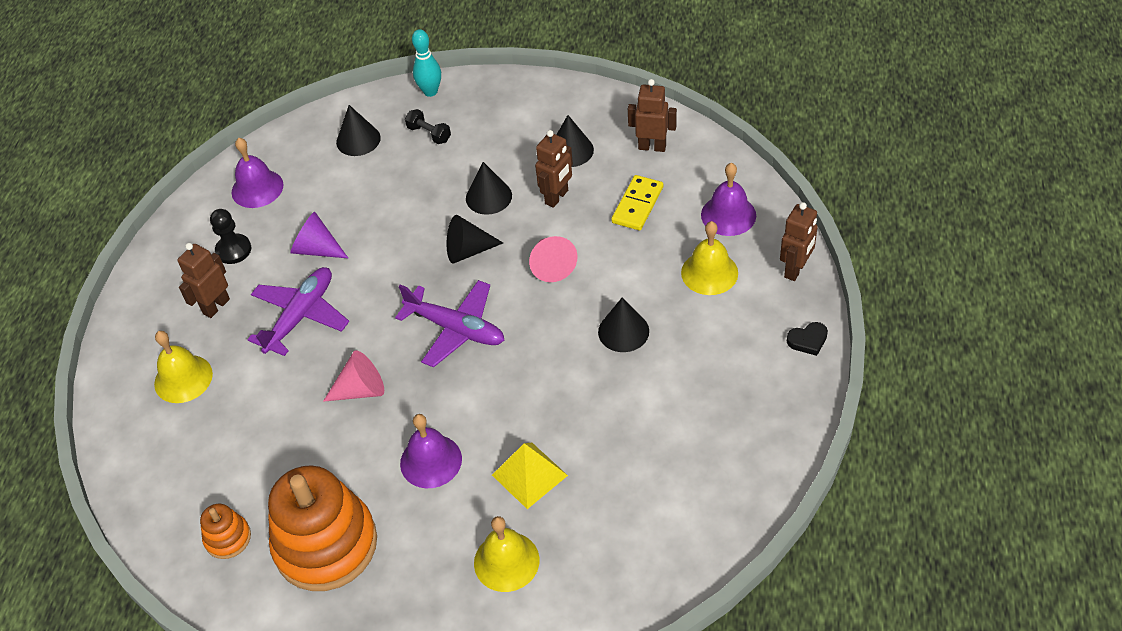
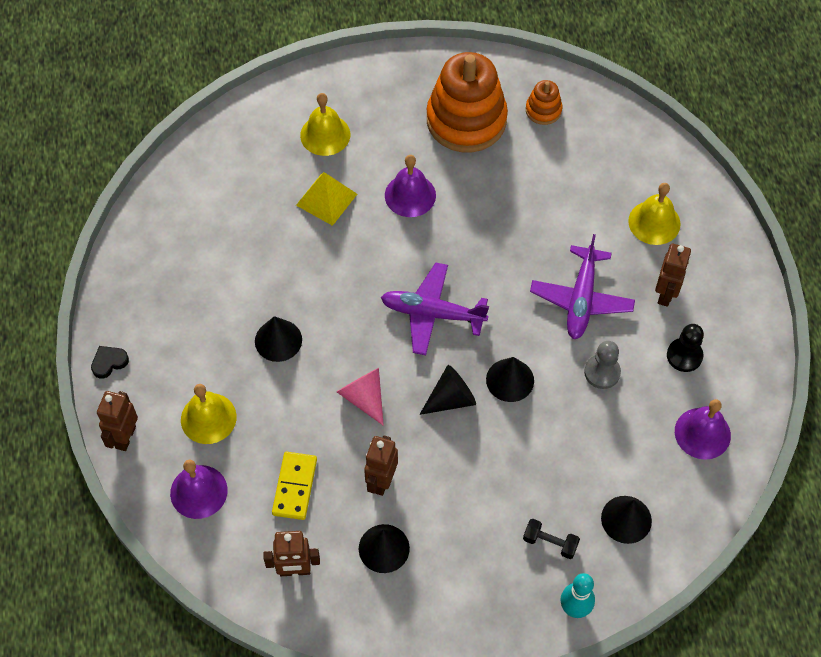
camera: 160 degrees right, 10 degrees up
purple cone [290,212,348,258] -> grey pawn [584,341,621,389]
pink cone [323,350,384,402] -> none
black cone [466,162,512,215] -> black cone moved to [486,357,534,402]

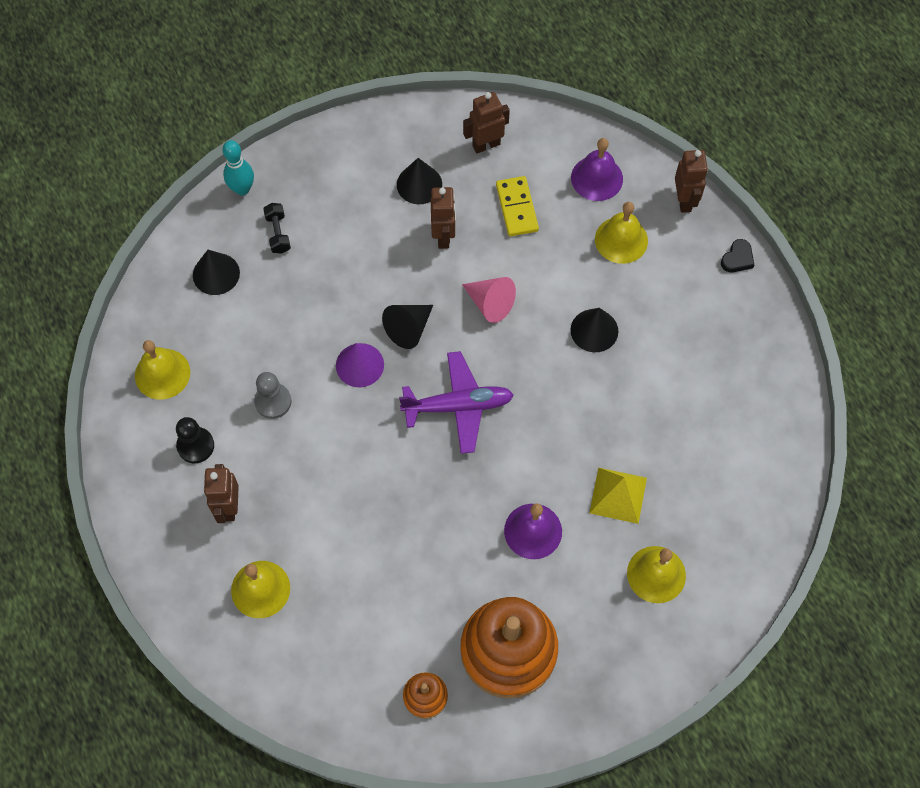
camera: 160 degrees right, 5 degrees up
black cone [486,357,534,402] -> purple cone [336,343,384,387]
black dumbbell [523,519,580,559] -> black dumbbell turned 75 degrees clockwise [263,203,291,254]
purple plane [530,234,635,339] -> none
purple bell [675,399,731,460] -> yellow bell [135,340,190,399]

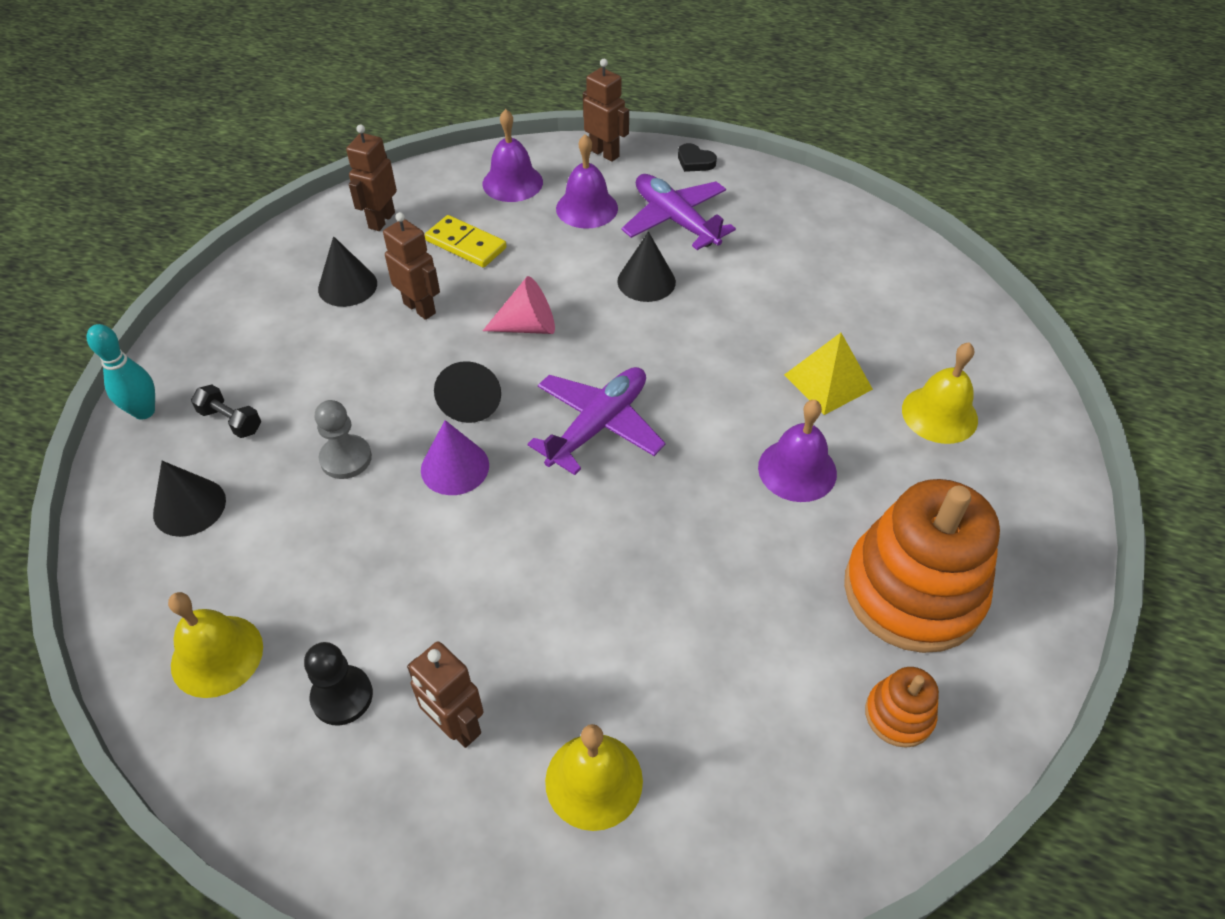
camera: 45 degrees left, 15 degrees down
grey pawn [254,372,292,419] -> grey pawn moved to [315,400,372,479]
yellow bell [595,202,648,264] -> purple bell [556,134,618,229]
black heart [721,239,754,272] -> black heart turned 135 degrees clockwise [678,143,717,172]
none -> purple plane [621,174,736,250]

